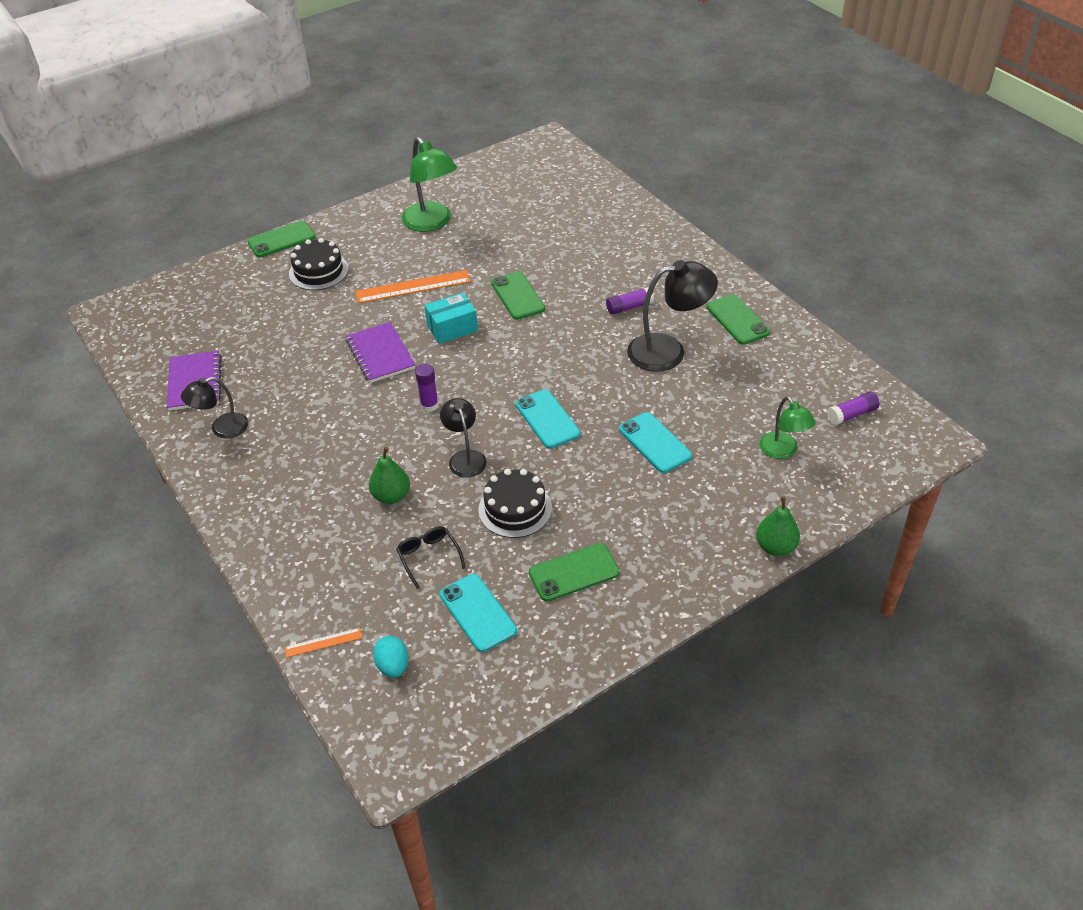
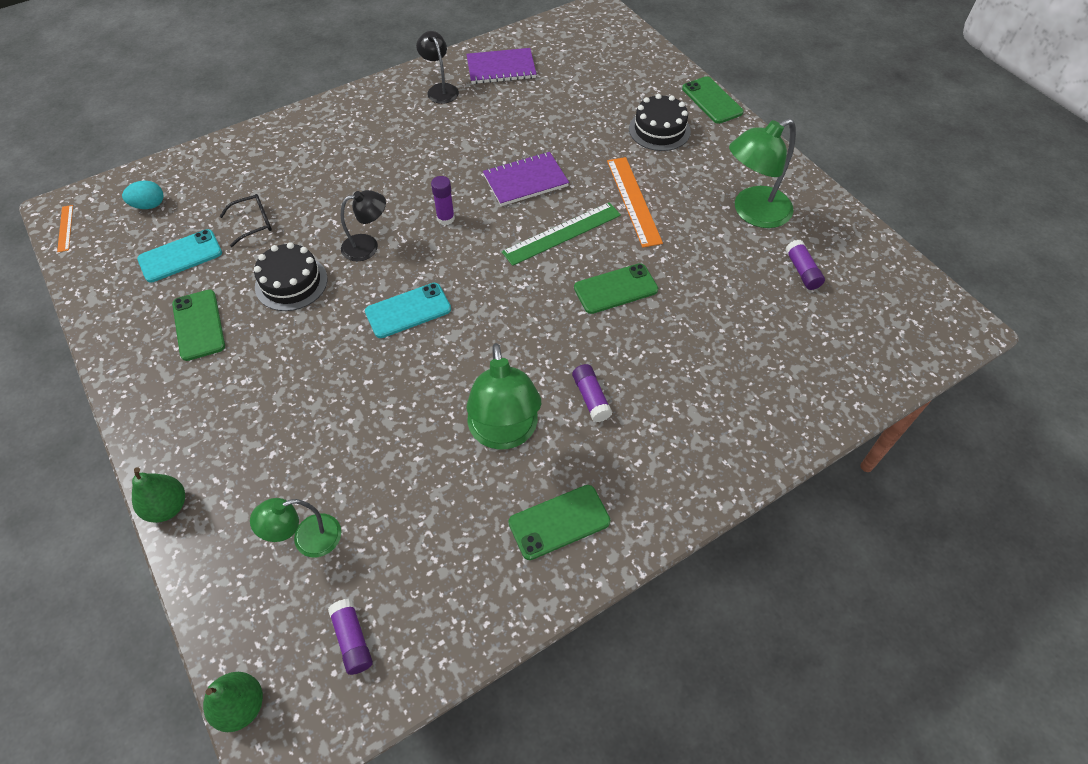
camera: 90 degrees right, 10 degrees up
orange ruler [285,628,362,658] -> orange ruler moved to [57,205,73,252]
green pear [369,447,410,504] -> green pear moved to [203,672,263,732]
turquoise box [424,293,478,344] -> green ruler [502,202,621,266]
turquoise phone [619,412,692,473] -> none
black lamp [627,260,718,372] -> green lamp [467,343,541,450]
none -> purple glue stick [785,240,825,290]

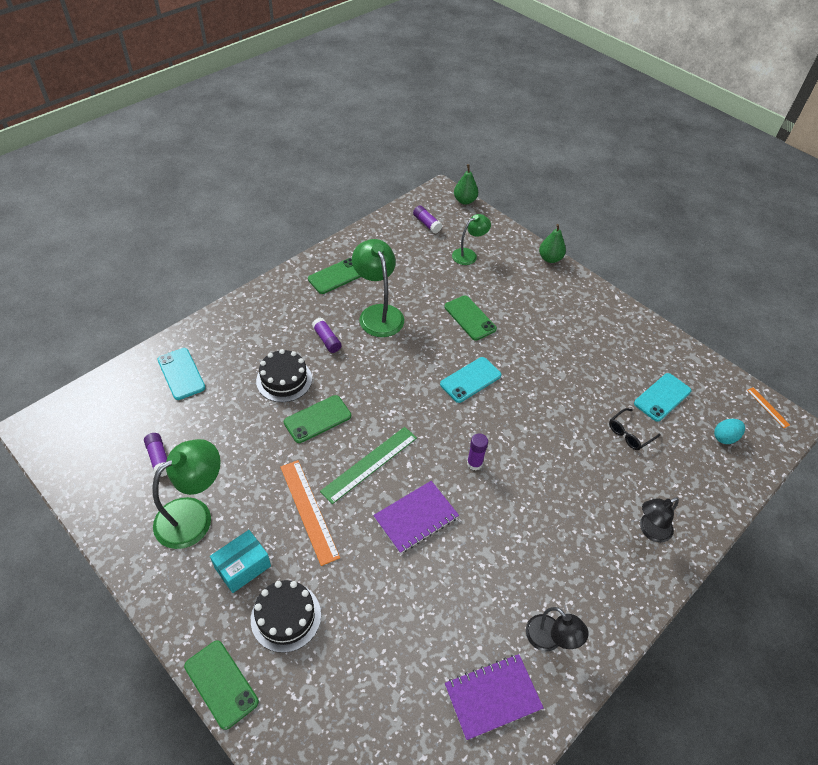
camera: 165 degrees right, 5 degrees down
green phone [172,290,225,361] -> green phone moved to [445,295,497,340]
black cake [254,242,327,311] -> black cake moved to [256,349,312,402]
black lamp [341,190,386,261] -> black lamp moved to [640,497,679,543]
none -> turquoise phone [157,348,205,400]
none -> turquoise box [210,530,271,593]

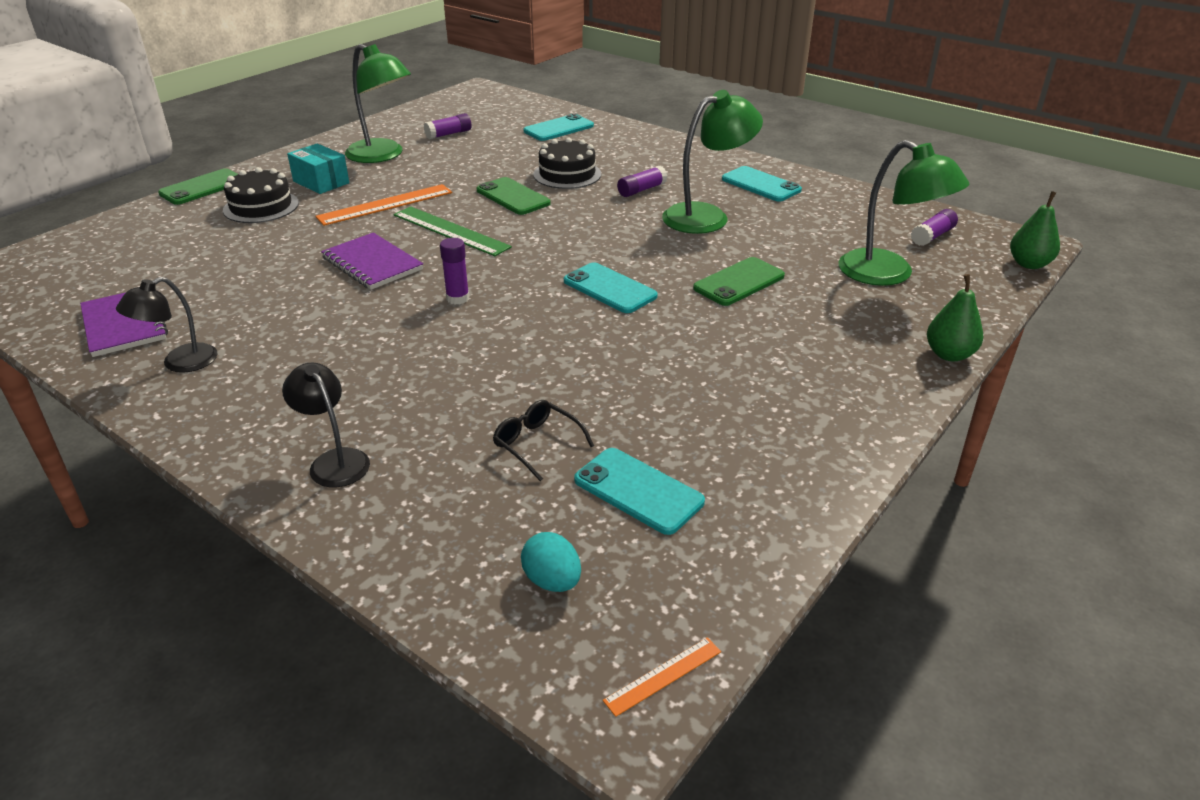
camera: 85 degrees right, 15 degrees down
green phone [308,258,361,294] -> turquoise phone [722,166,802,202]
green lamp [452,214,491,265] -> green lamp [838,140,970,286], size x1.65

